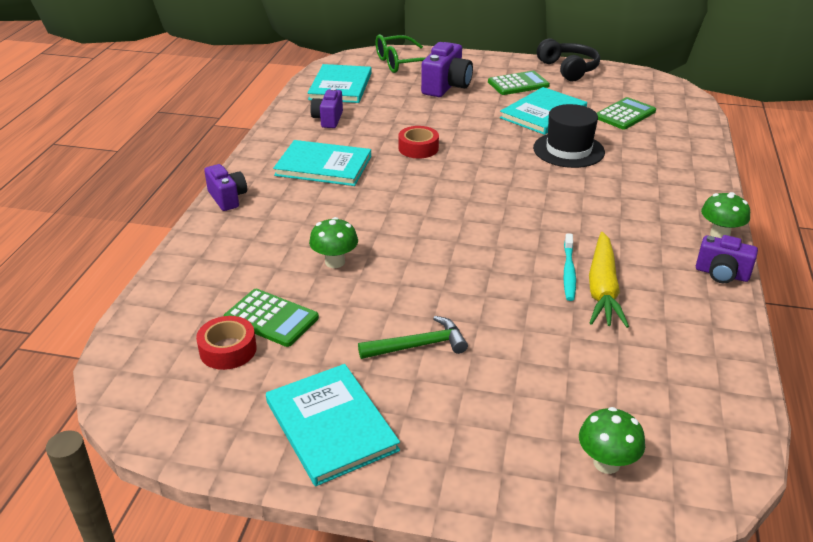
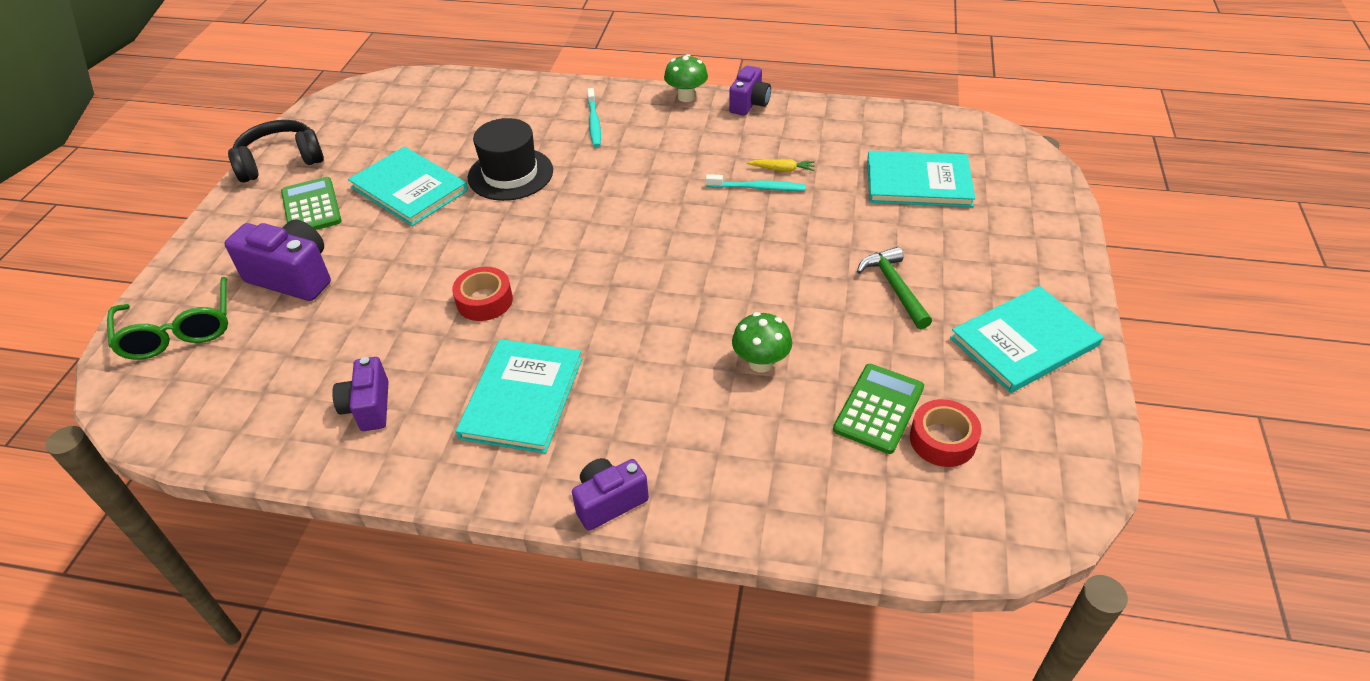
camera: 90 degrees left, 10 degrees up
turquoise book [308,64,371,103] -> turquoise book moved to [867,151,975,207]
purple camera [310,88,343,128] -> purple camera turned 75 degrees clockwise [332,357,389,431]
green mushroom [579,407,645,474] -> none
yellow carrot [589,232,629,328] -> yellow carrot [747,159,815,172], size x0.46
green calculator [597,97,656,130] -> none
none -> turquoise toothbrush [587,88,601,147]

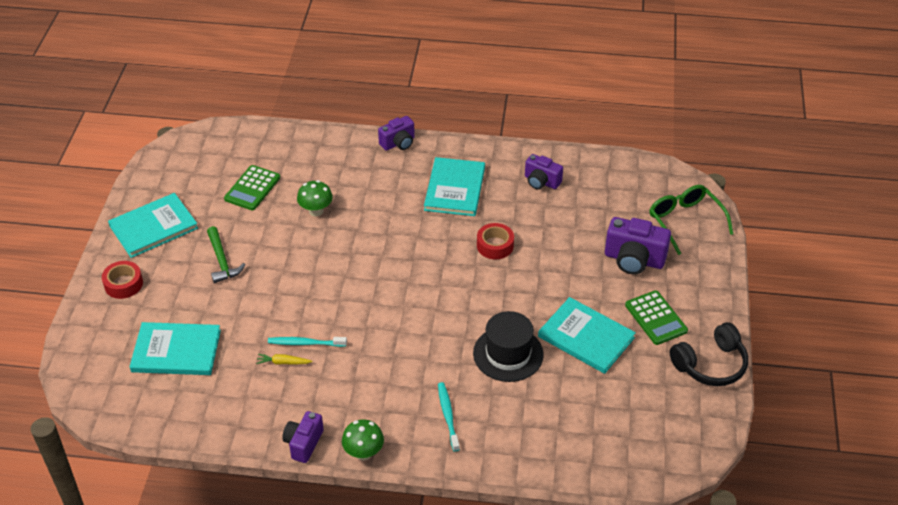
camera: 175 degrees right, 0 degrees up
purple camera [332,357,389,431] -> purple camera turned 135 degrees clockwise [525,154,563,190]
red tape [910,399,982,467] -> red tape moved to [102,261,143,299]

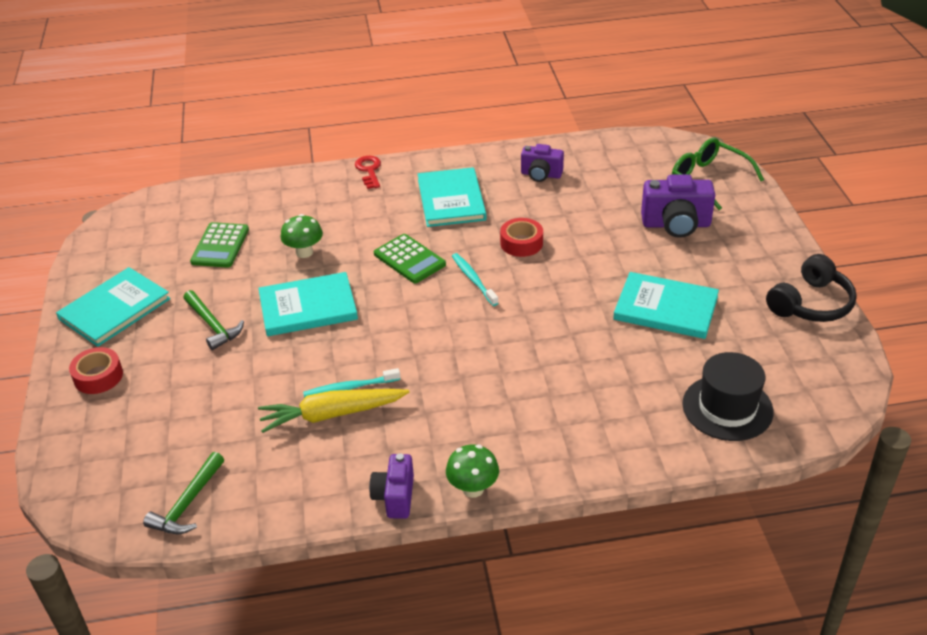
camera: 15 degrees left, 5 degrees down
turquoise book [129,322,221,375] -> turquoise book moved to [258,272,358,336]
yellow carrot [256,354,312,365] -> yellow carrot [258,389,409,433], size x2.16
purple camera [378,116,415,151] -> red key [355,156,381,189]
turquoise toothbrush [438,382,460,452] -> turquoise toothbrush moved to [452,253,499,306]
black hat [473,311,544,382] -> black hat moved to [682,352,774,441]
green calculator [625,290,688,345] -> green calculator moved to [374,234,446,283]
none -> green hammer [143,452,224,534]

